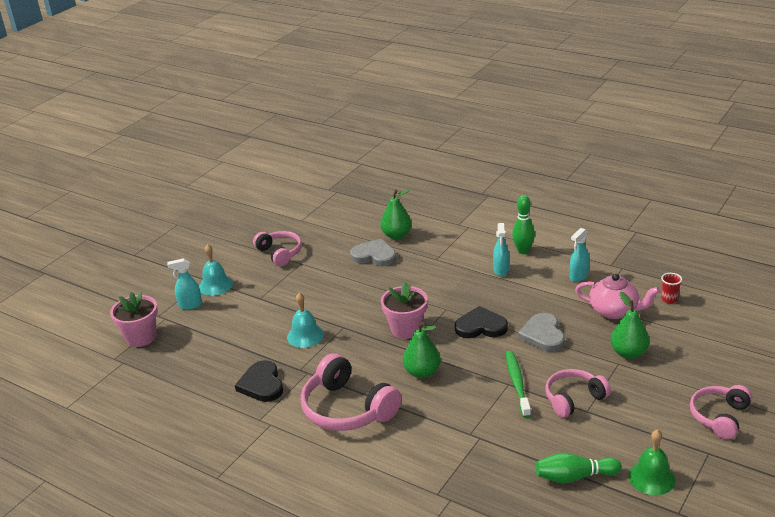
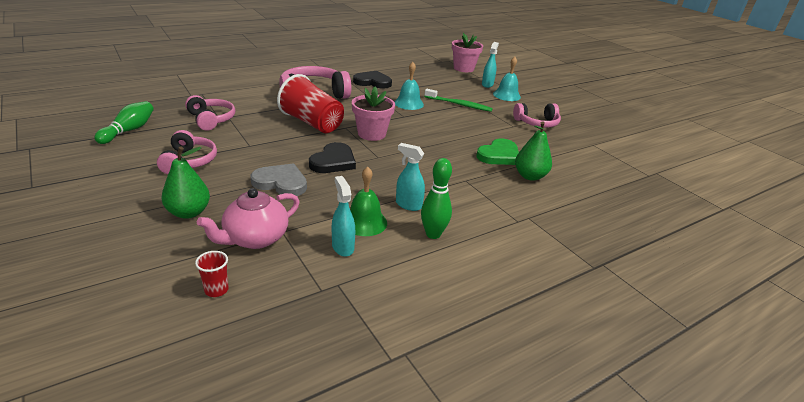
camera: 110 degrees right, 0 degrees up
grey heart [350,239,396,266] -> green heart [476,139,519,165]
green pear [403,322,441,378] -> red cup [277,74,344,133]
green toothbrush [506,351,531,418] -> green toothbrush moved to [424,89,493,112]
green bell [629,429,676,495] -> green bell moved to [350,166,387,236]
pink headphones [690,385,752,439] -> pink headphones moved to [185,95,235,131]

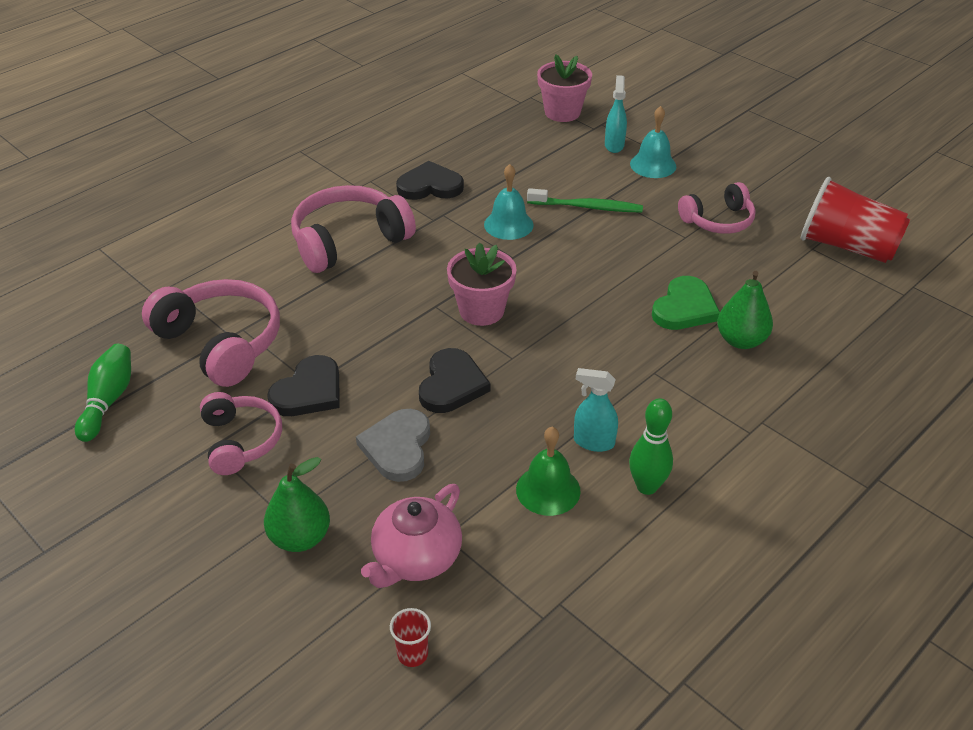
camera: 10 degrees left, 10 degrees up
pink headphones [185,95,235,131] -> pink headphones [142,279,280,387], size x1.58
grey heart [251,163,307,196] -> grey heart turned 90 degrees counterclockwise [356,409,430,482]
red cup [277,74,344,133] -> red cup moved to [801,177,910,263]
turquoise spray bottle [332,176,355,257] -> none
none -> black heart [267,355,340,416]

